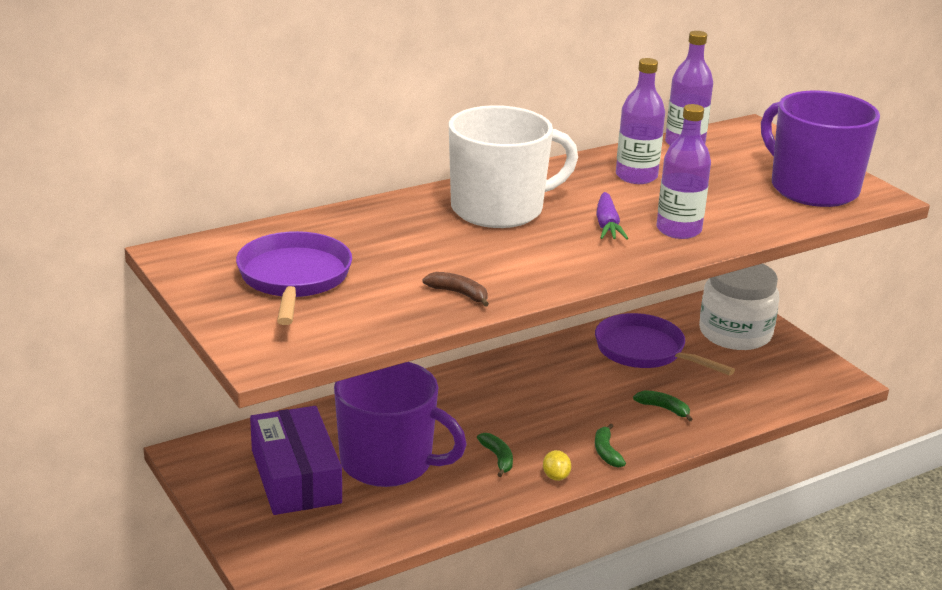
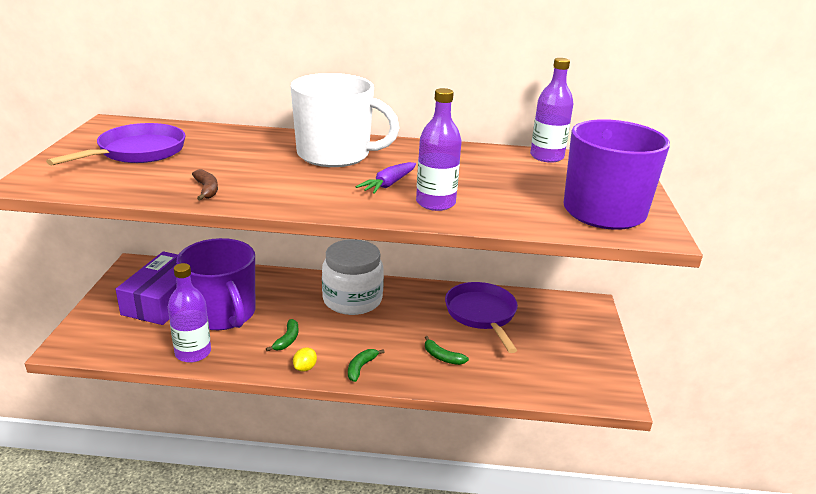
camera: 35 degrees right, 0 degrees up
purple bottle [616,58,665,184] -> purple bottle moved to [168,263,211,363]
green banana [633,390,693,421] -> green banana turned 150 degrees clockwise [425,336,469,365]
white jar [699,264,779,350] -> white jar moved to [322,239,384,315]

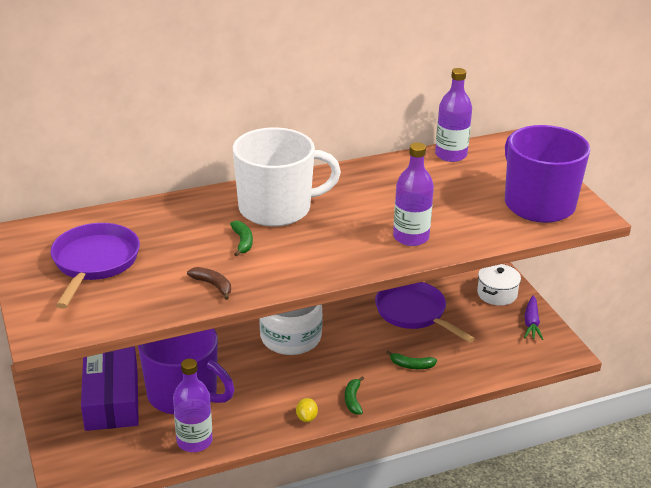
camera: 25 degrees left, 5 degrees up
green banana [266,319,298,351] -> green banana moved to [230,221,253,256]
purple carrot [356,162,416,194] -> purple carrot moved to [524,295,543,340]
none -> white pot [477,264,521,306]

